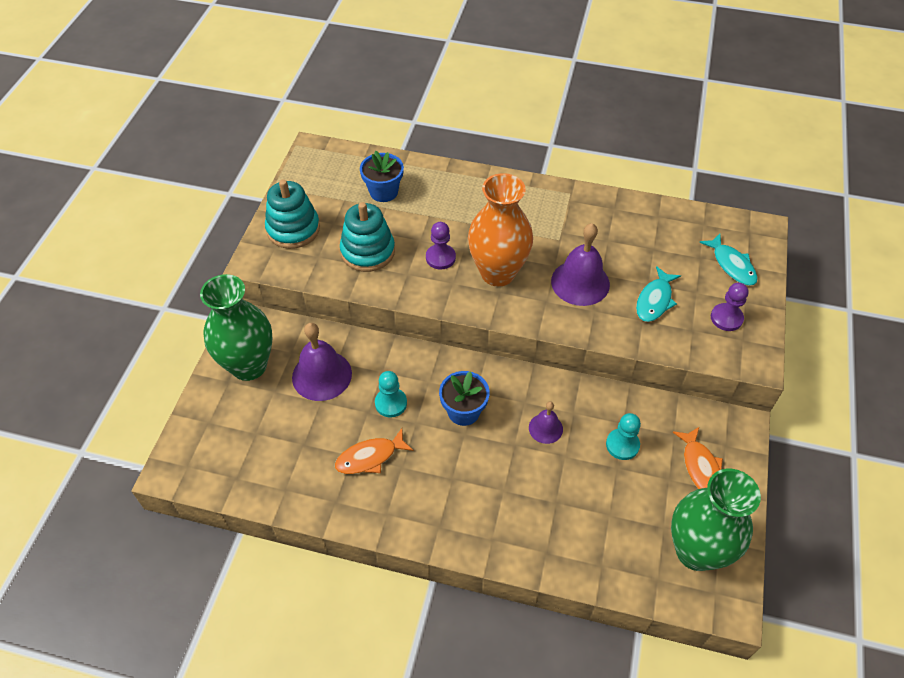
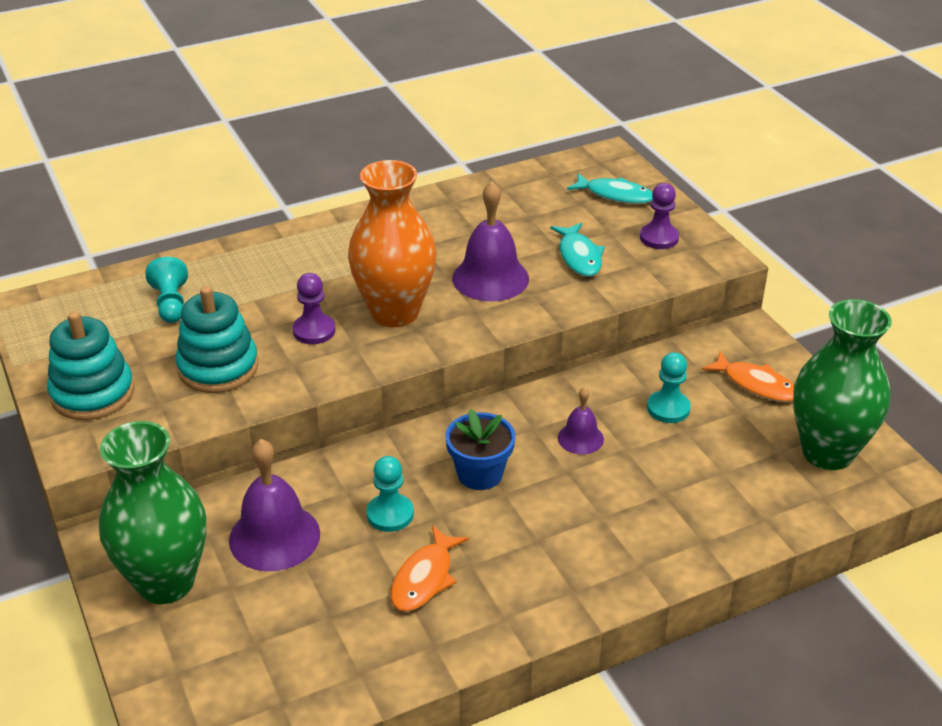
camera: 40 degrees left, 15 degrees down
blue flower pot [360,151,404,202] -> turquoise pawn [145,257,188,323]

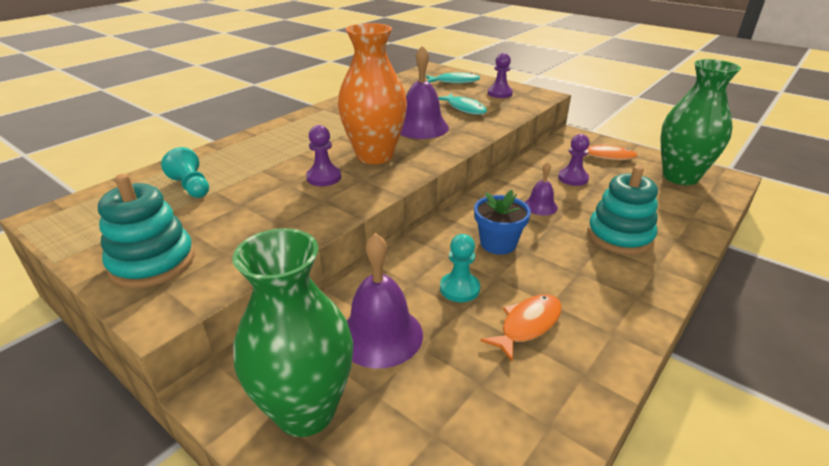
camera: 25 degrees left, 5 degrees down
turquoise stacking toy [176,286,259,393] -> turquoise stacking toy moved to [587,165,658,255]
orange fish [391,525,469,611] -> orange fish turned 135 degrees counterclockwise [480,294,562,361]
turquoise pawn [647,352,691,423] -> purple pawn [558,134,590,186]

